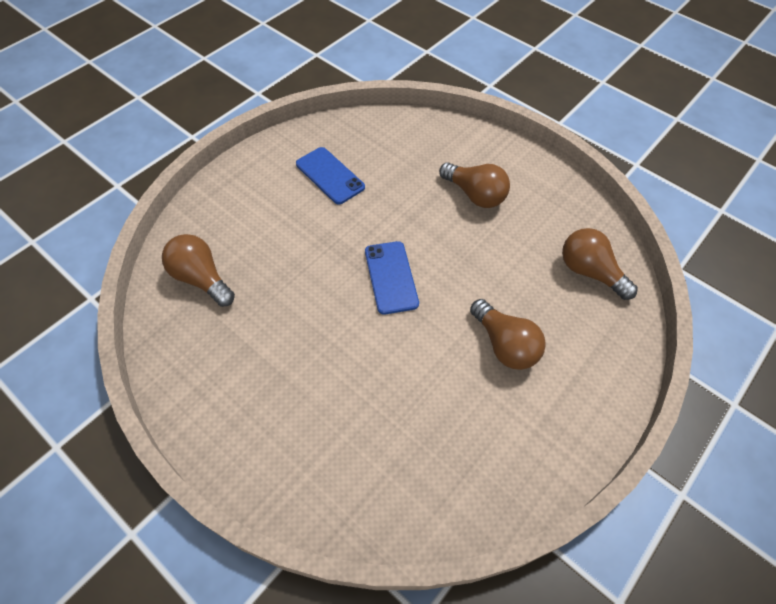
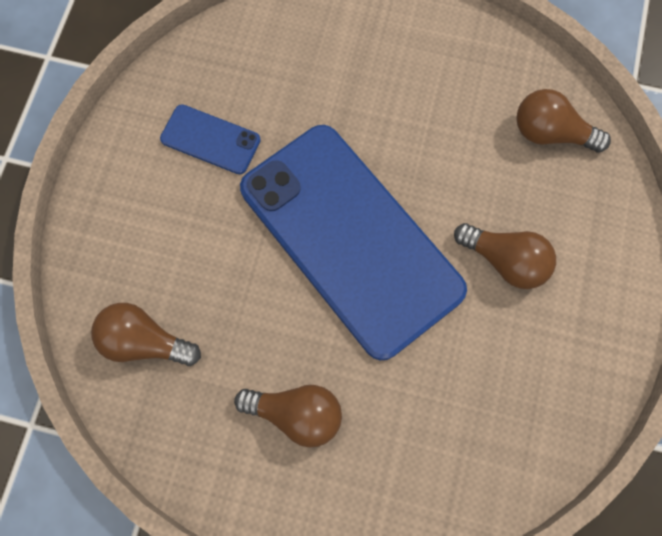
camera: 25 degrees left, 15 degrees up
blue phone [365,241,419,314] -> blue phone [240,125,467,360], size x2.42
brown light bulb [439,162,510,208] -> brown light bulb moved to [234,385,342,447]

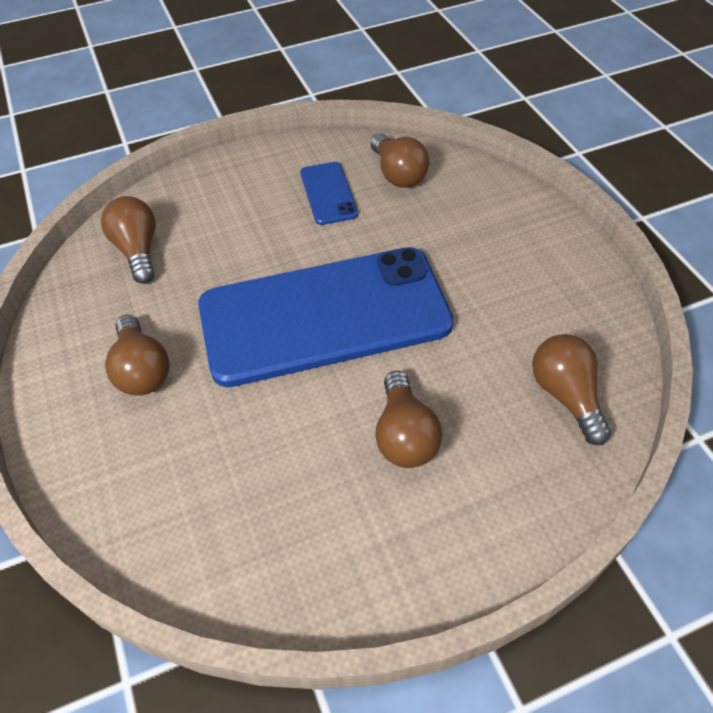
camera: 55 degrees right, 20 degrees down
blue phone [240,125,467,360] -> blue phone turned 60 degrees clockwise [198,247,454,387]
none -> brown light bulb [370,133,430,188]

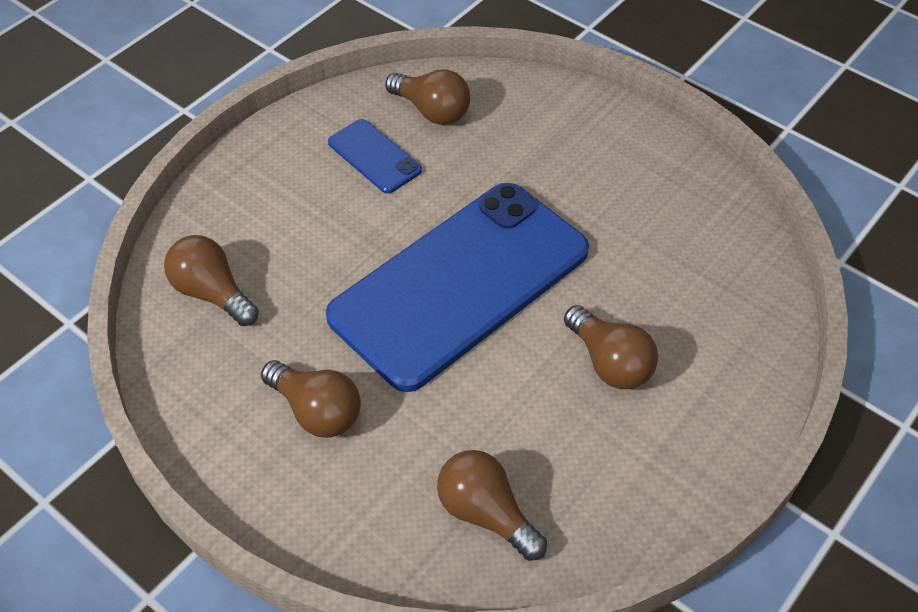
camera: 30 degrees left, 0 degrees up
brown light bulb [532,334,611,445] -> brown light bulb moved to [437,450,547,561]

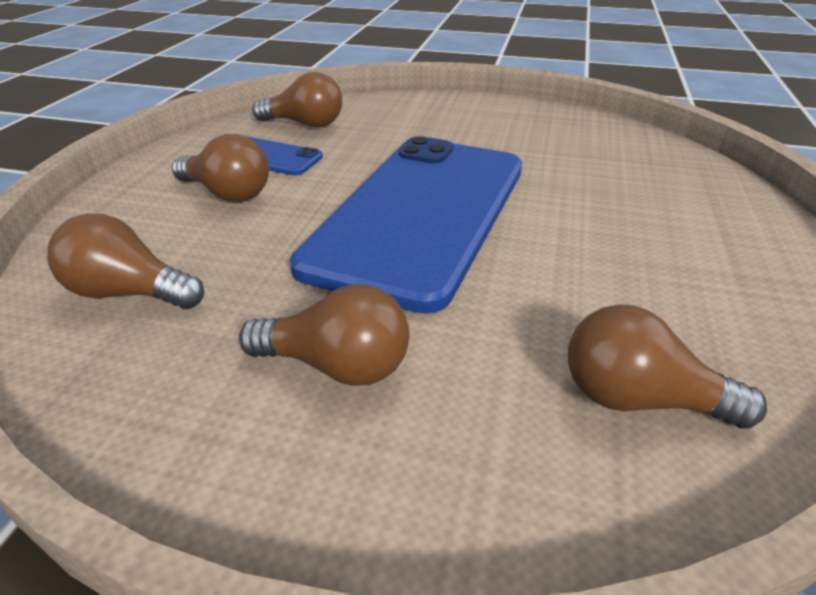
camera: 25 degrees left, 15 degrees down
brown light bulb [564,305,658,389] -> brown light bulb moved to [172,134,269,202]

